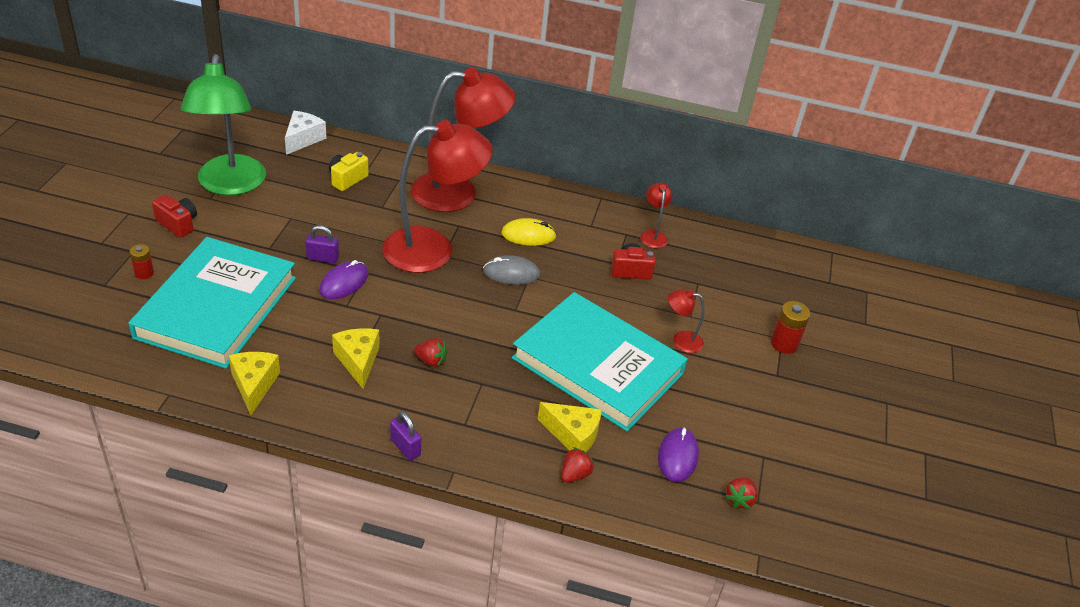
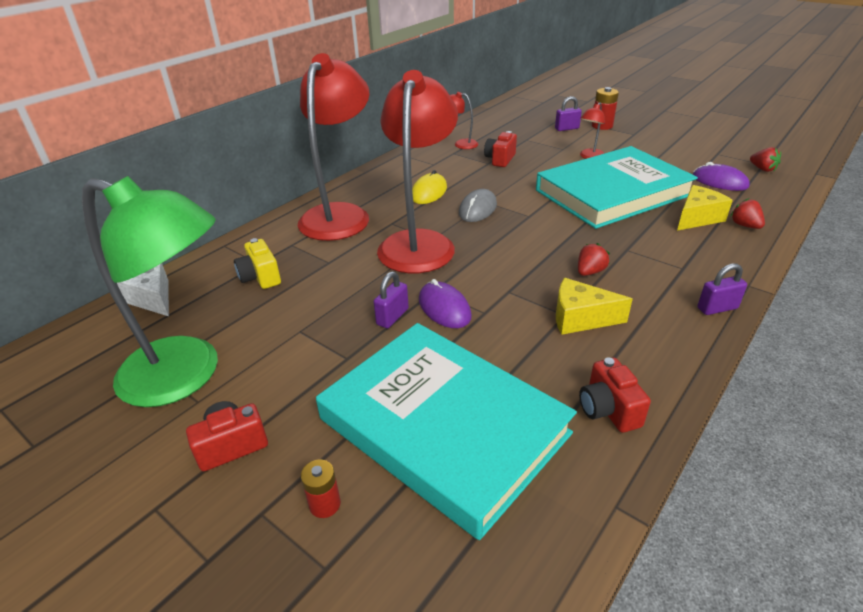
camera: 60 degrees left, 5 degrees down
yellow cheese [229,352,280,415] -> red camera [579,357,651,433]
none -> purple padlock [555,96,582,131]

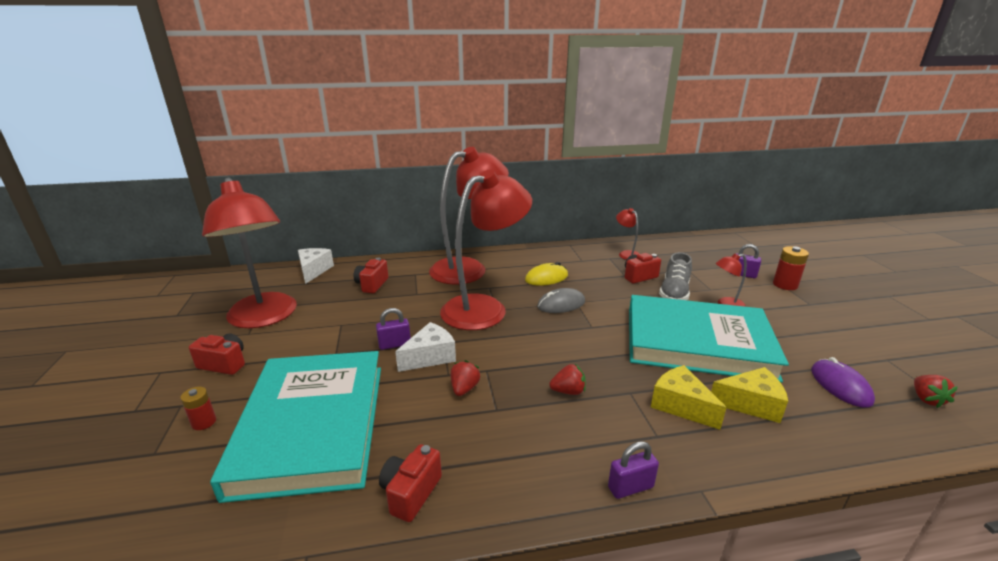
camera: 40 degrees right, 10 degrees down
green lamp [82,176,218,407] -> red lamp [202,178,297,328]
yellow camera [234,238,281,289] -> red camera [354,257,388,293]
purple mouse [419,279,472,328] -> white cheese [395,322,456,372]
yellow cheese [556,278,633,335] -> yellow cheese moved to [651,365,727,430]
purple padlock [697,263,747,315] -> purple padlock turned 45 degrees counterclockwise [608,441,659,499]
red strawberry [730,198,765,229] -> red strawberry moved to [451,360,480,396]
none -> grey shoe [659,252,692,300]

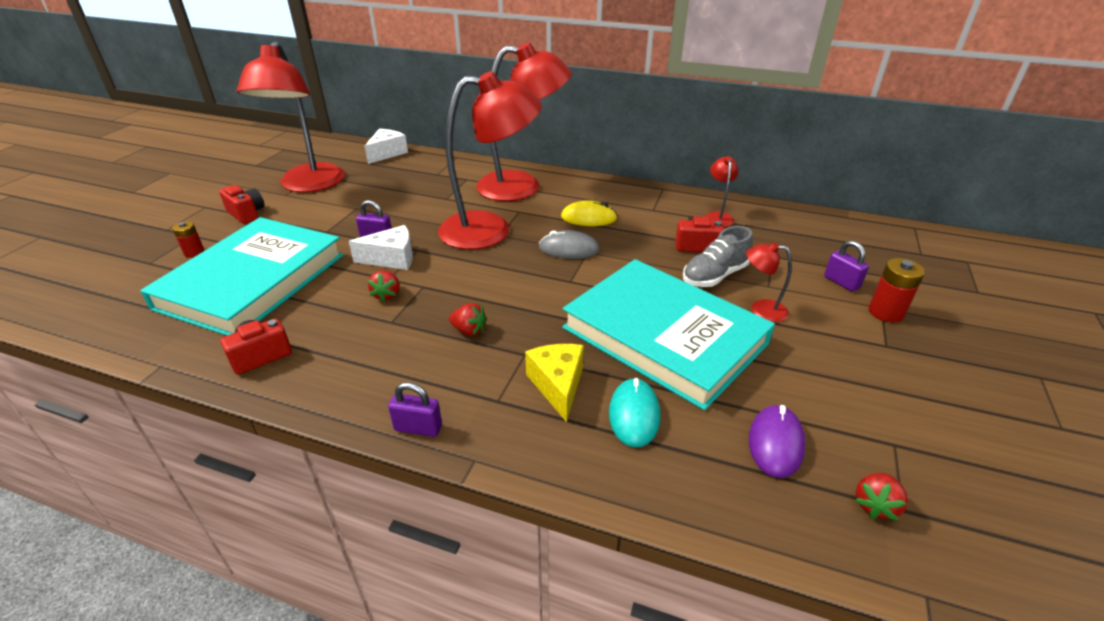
camera: 30 degrees right, 10 degrees up
red camera [354,257,388,293] -> none
red strawberry [451,360,480,396] -> red strawberry turned 135 degrees clockwise [368,270,399,302]
yellow cheese [711,367,788,423] -> turquoise mouse [609,378,660,447]

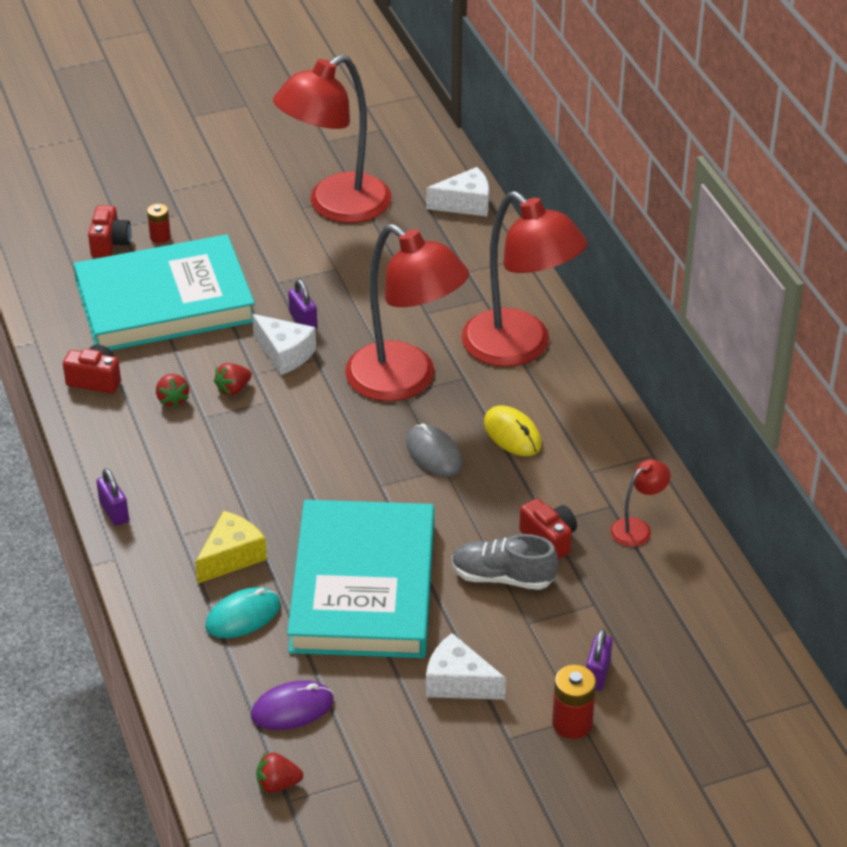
camera: 50 degrees right, 5 degrees up
red camera [219,185,265,224] -> red camera moved to [88,205,131,257]
red strawberry [449,303,487,336] -> red strawberry moved to [156,374,189,408]
red lamp [746,242,792,322] -> none
none -> white cheese [426,633,506,700]

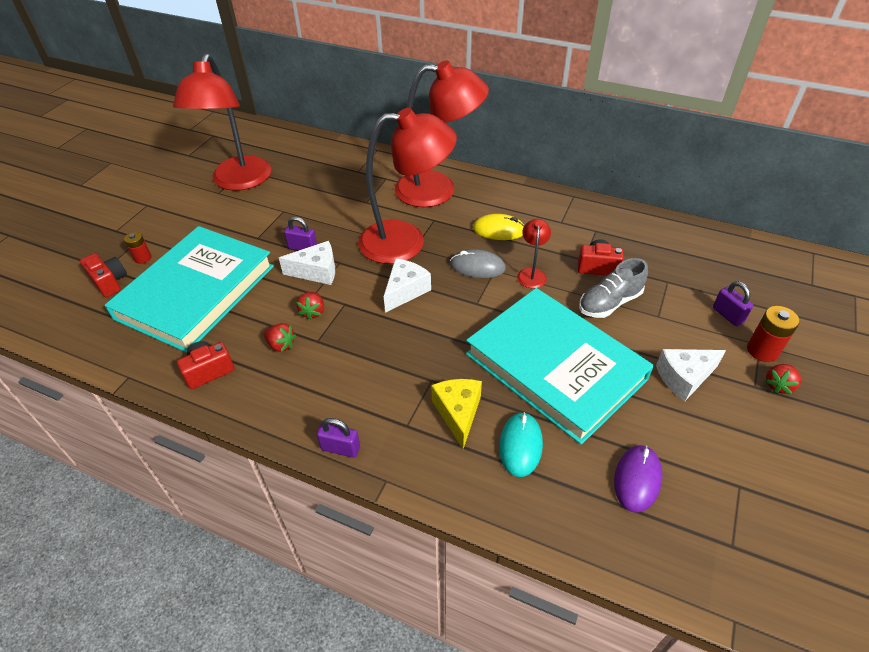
camera: 45 degrees left, 5 degrees up
red strawberry [256,752,303,793] -> red strawberry moved to [765,364,801,395]
white cheese [426,167,489,216] -> white cheese moved to [384,258,431,313]
red lamp [611,459,671,547] -> red lamp moved to [517,219,551,288]

